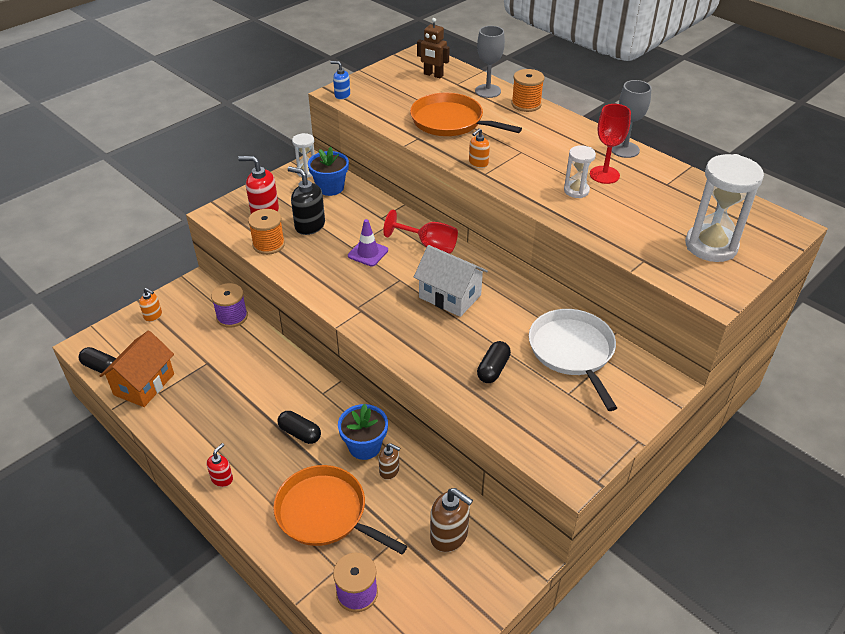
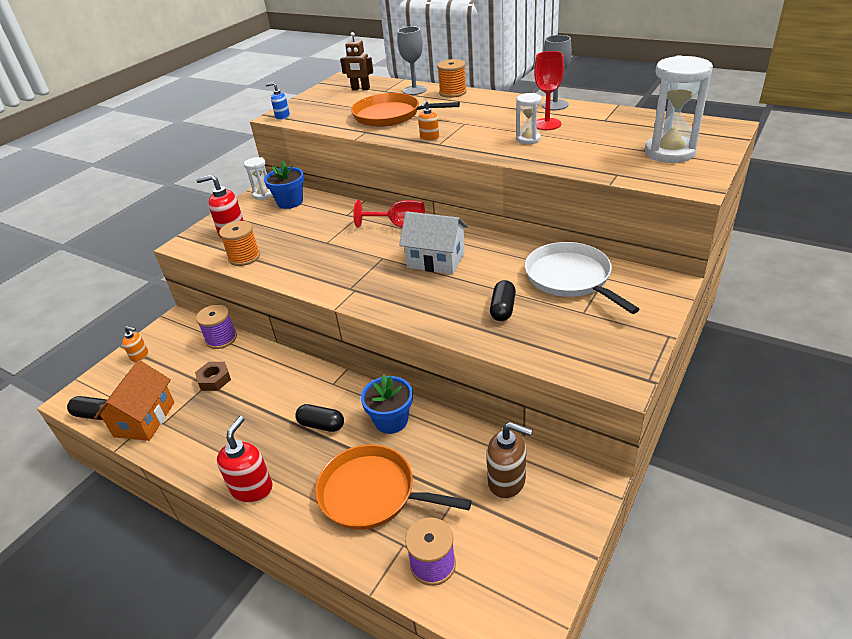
camera: 10 degrees left, 5 degrees down
red soap dispenser [207,443,233,487] -> red soap dispenser [217,416,272,503], size x1.72
black soap dispenser [288,166,325,235] -> none
purple traffic cone [348,219,388,266] -> none
brown soap dispenser [379,443,400,480] -> none
none -> brown nut [195,362,231,391]

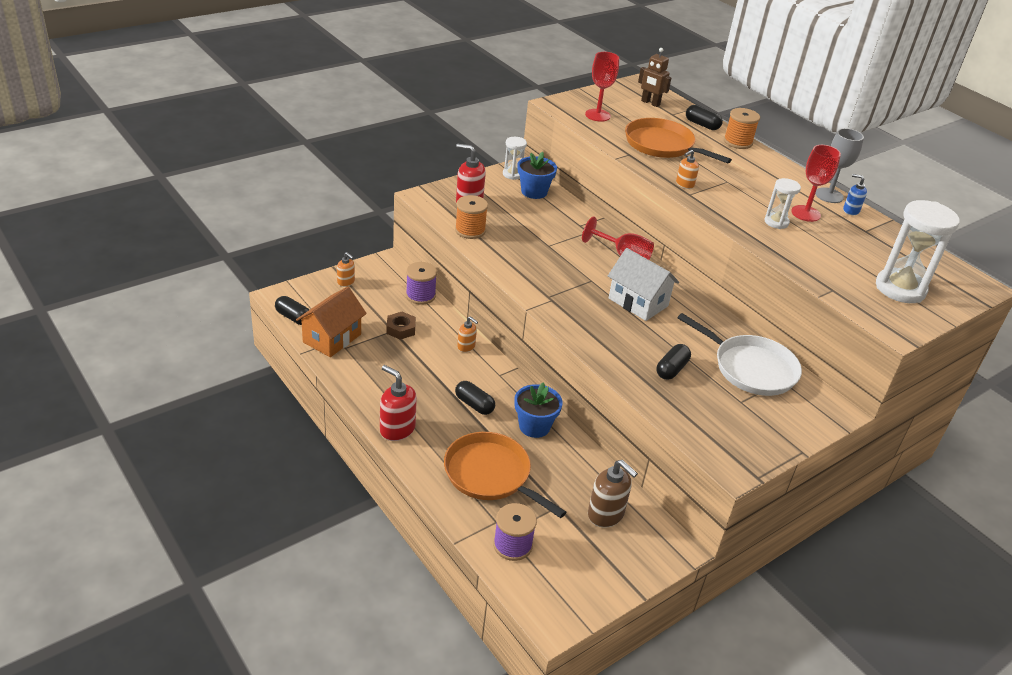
camera: 15 degrees right, 0 degrees up
red soap dispenser [217,416,272,503] -> red soap dispenser turned 90 degrees counterclockwise [380,365,417,441]
blue soap dispenser [265,82,290,120] -> blue soap dispenser moved to [843,174,867,215]
grey goblet [397,26,427,95] -> black capsule [686,105,723,130]
white pan [525,242,640,314] -> white pan turned 135 degrees clockwise [678,313,802,396]
none -> orange soap dispenser [457,316,478,352]
none -> red goblet [585,52,619,122]

